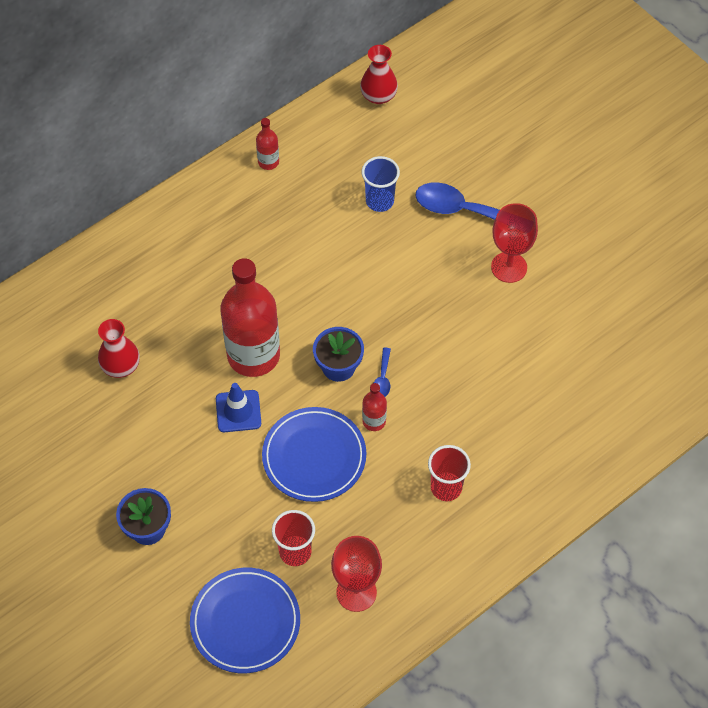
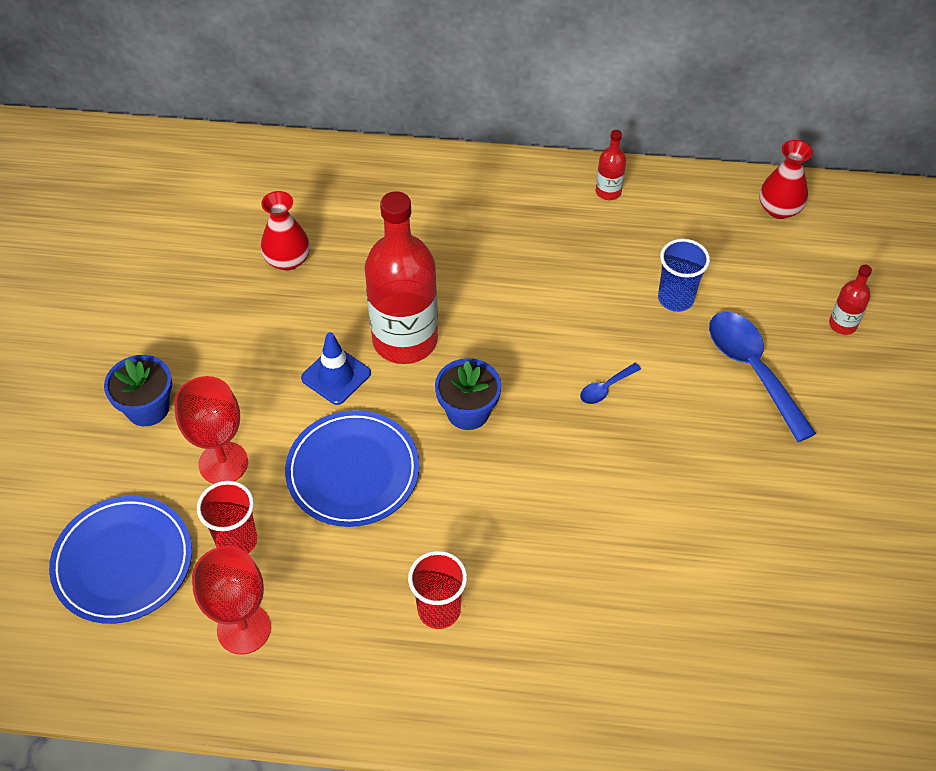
camera: 45 degrees right, 5 degrees down
red bottle [362,383,387,431] -> red bottle moved to [829,265,872,335]
blue spoon [374,348,391,397] -> blue spoon moved to [580,363,641,404]
red goblet [491,203,538,283] -> red goblet moved to [174,376,248,484]

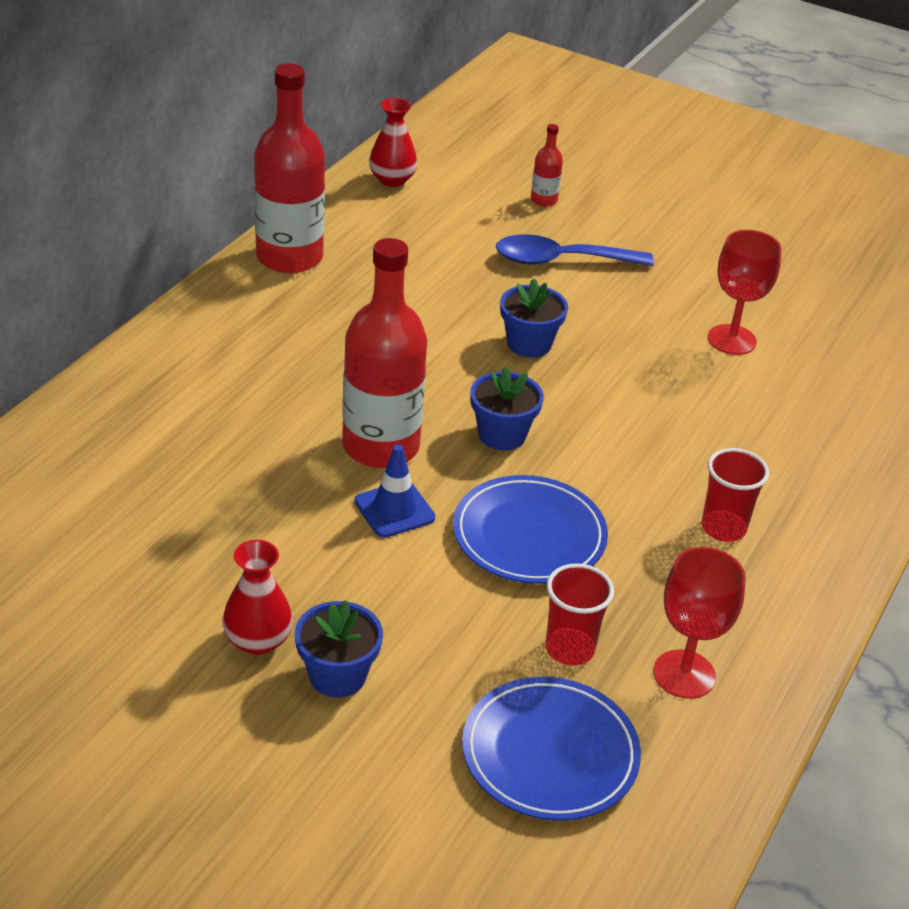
camera: 70 degrees left, 15 degrees down
red goblet [174,376,248,484] -> red goblet moved to [708,230,781,355]
red vase [261,191,310,270] -> red vase moved to [222,540,293,655]
blue spoon [580,363,641,404] -> blue flower pot [500,278,568,358]
red bottle [596,130,626,200] -> red bottle [254,63,325,273], size x2.30
blue cup [658,239,710,312] -> none

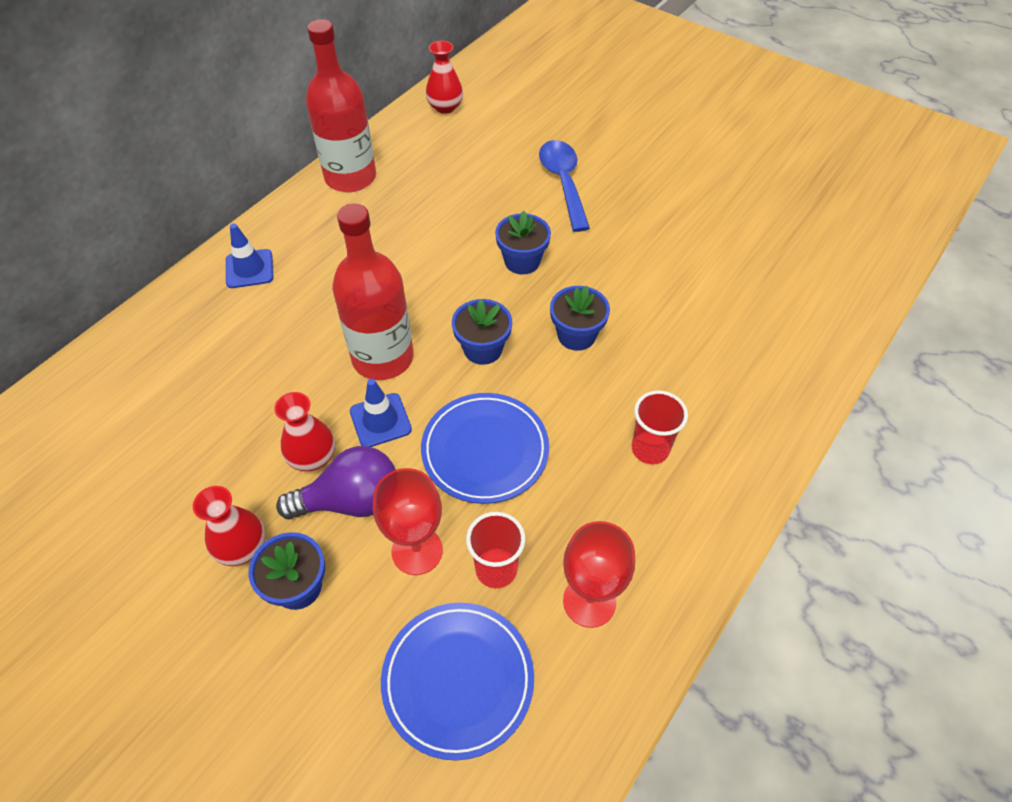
camera: 10 degrees right, 15 degrees up
blue spoon [496,234,654,266] -> blue spoon turned 75 degrees clockwise [539,140,590,232]
red bottle [531,124,563,207] -> none
red goblet [708,230,781,355] -> red goblet moved to [373,468,443,575]
none -> blue traffic cone [226,224,274,288]
none -> red vase [274,392,335,471]
none -> purple light bulb [276,446,396,520]
none -> blue flower pot [550,286,610,351]

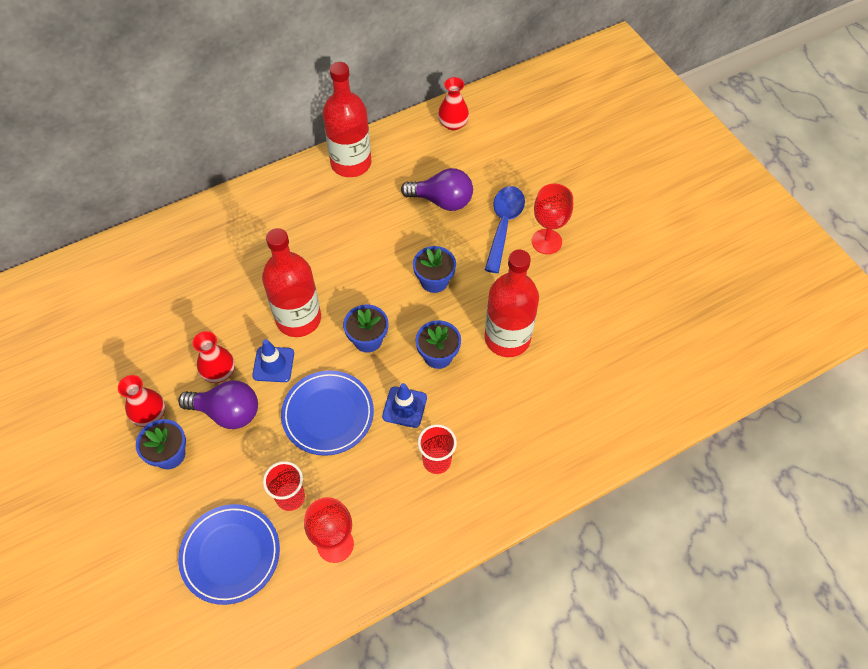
camera: 25 degrees right, 5 degrees up
blue traffic cone [226,224,274,288] -> blue traffic cone moved to [382,383,427,428]
red goblet [373,468,443,575] -> red goblet moved to [532,184,573,254]
none -> purple light bulb [401,168,473,211]
none -> red bottle [485,250,539,357]

